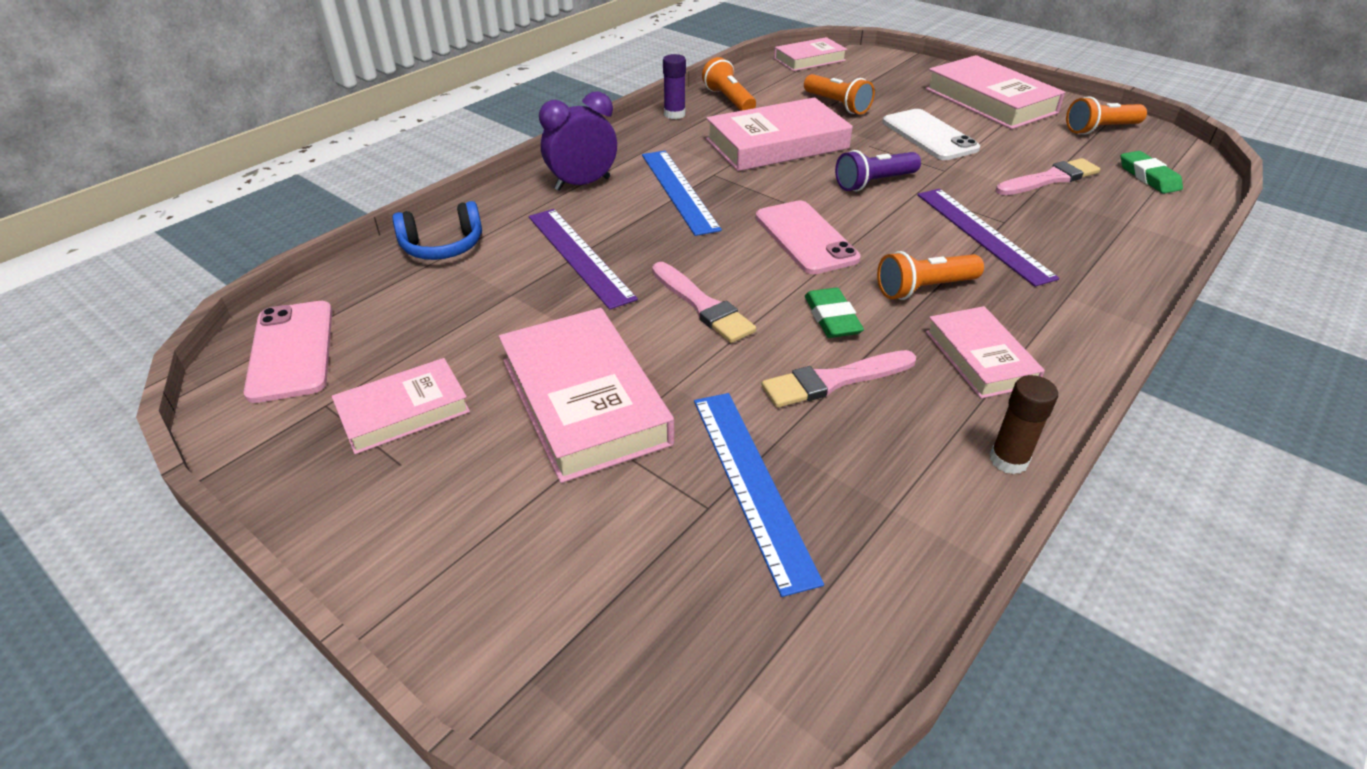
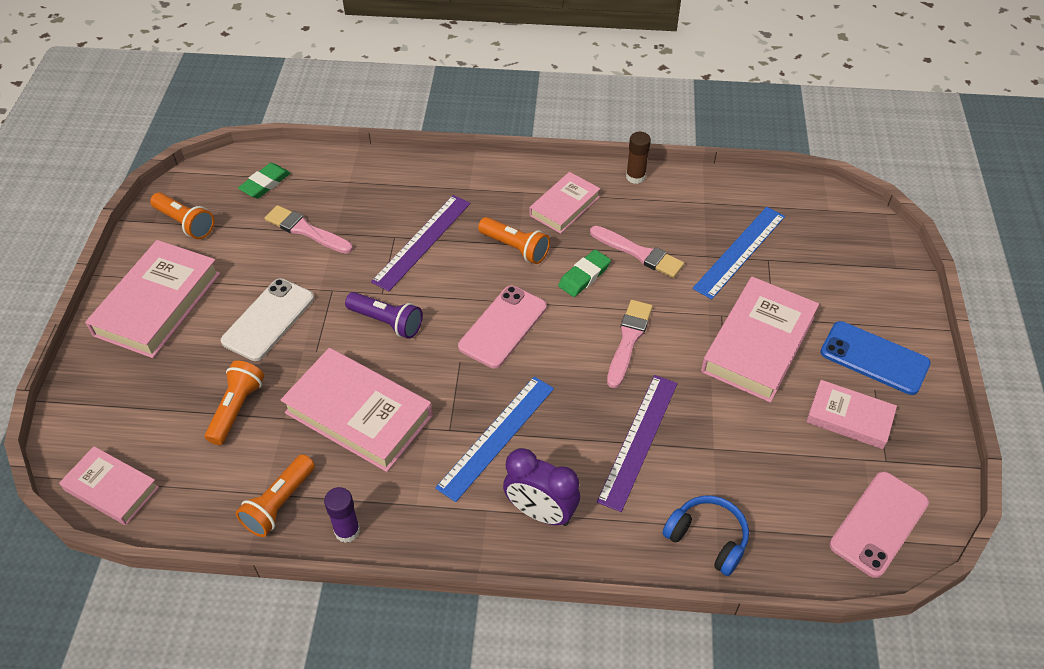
camera: 125 degrees left, 10 degrees up
none -> blue phone [820,321,931,395]

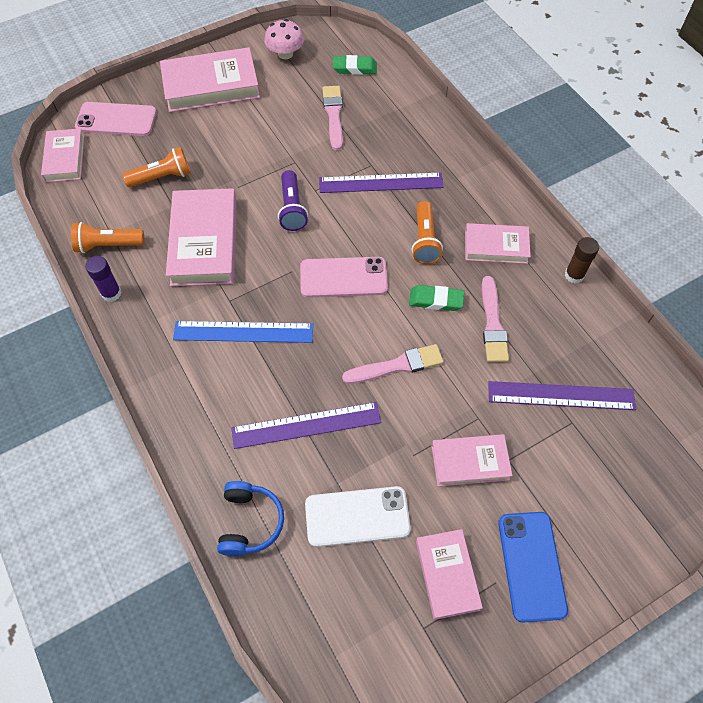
camera: 55 degrees right, 10 degrees up
orange flashlight [150,192,214,239] -> pink mushroom [264,19,304,59]
white phone [221,278,314,361] -> white phone moved to [305,486,411,547]
purple clock [503,448,580,526] -> none
blue ruler [692,207,785,299] -> purple ruler [488,381,636,410]
pink book [701,277,819,403] -> pink book [431,434,513,486], size x0.60
pink phone [829,471,929,578] -> pink phone moved to [75,102,157,136]

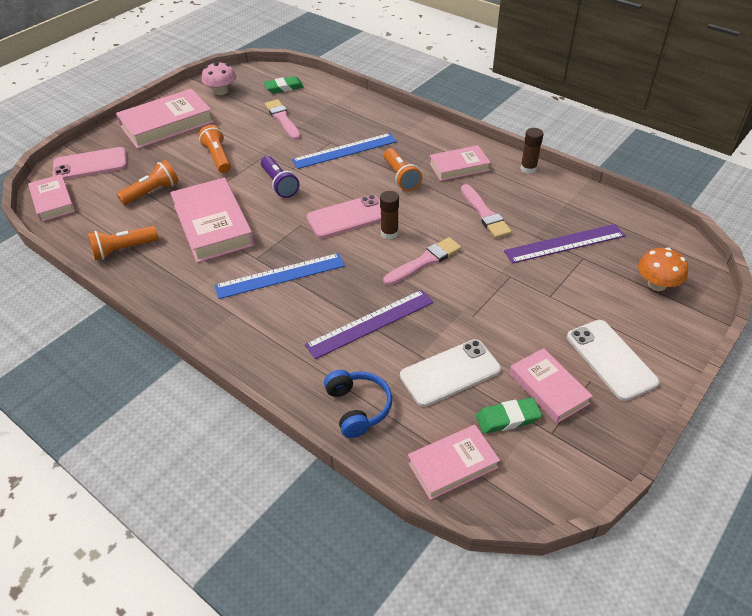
camera: 20 degrees left, 15 degrees down
purple glue stick [85,256,122,302] -> none
purple ruler [319,172,443,193] -> blue ruler [292,133,397,169]
green eraser [409,285,464,311] -> green eraser moved to [476,398,542,434]
pink book [431,434,513,486] -> pink book moved to [408,425,500,500]
blue phone [498,512,568,623] -> white phone [567,320,659,401]
none -> orange flashlight [198,125,231,173]
none -> brown glue stick [380,191,399,240]
none -> orange mushroom [638,247,688,291]

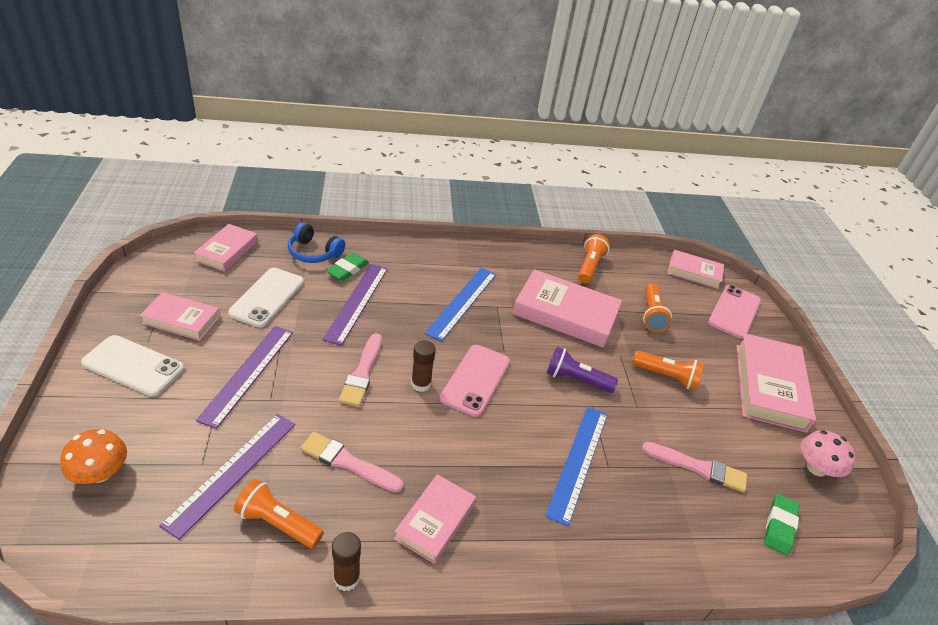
camera: 130 degrees right, 5 degrees down
orange flashlight [384,148,422,191] -> orange flashlight moved to [234,479,324,548]
green eraser [476,398,542,434] -> green eraser moved to [326,253,369,281]
none -> purple ruler [196,326,293,429]

